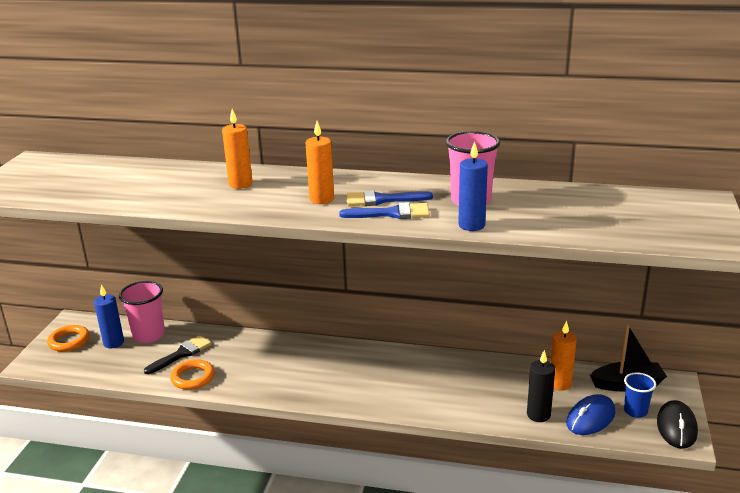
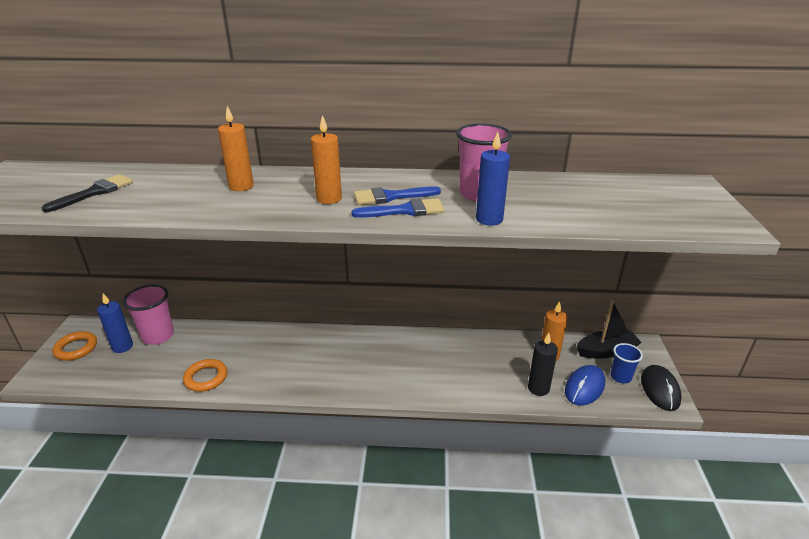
camera: 10 degrees left, 5 degrees up
black brush [144,335,211,374] -> black brush moved to [42,174,133,212]

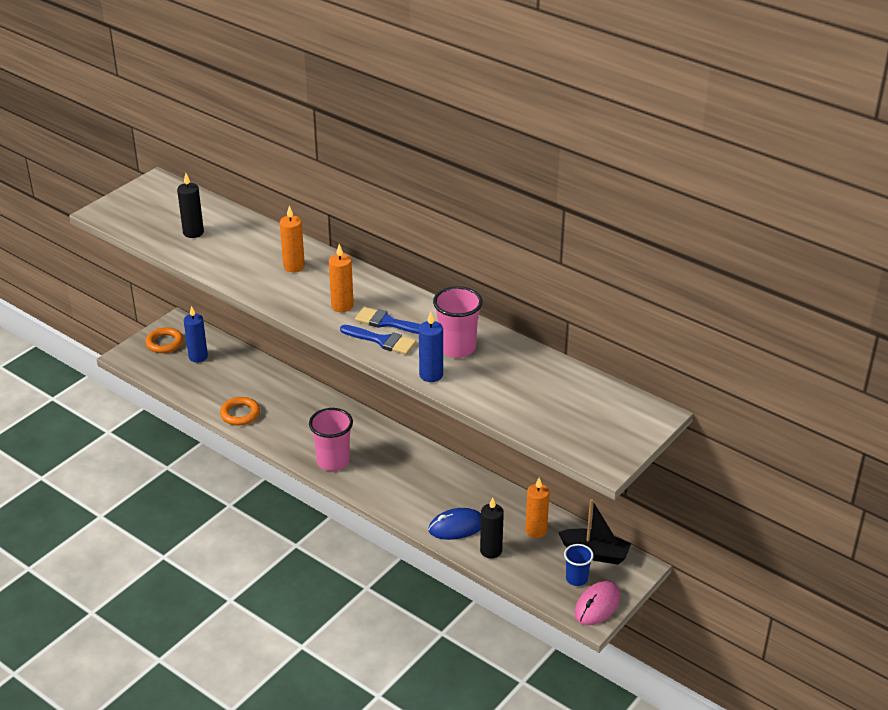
camera: 35 degrees right, 5 degrees up
black brush [42,174,133,212] -> black candle [177,173,204,238]
pink cup [123,285,174,345] -> pink cup moved to [309,408,353,471]
blue mouse [565,365,605,406] -> blue mouse moved to [428,508,481,540]
black mouse [641,365,682,411] -> pink mouse [575,581,620,625]

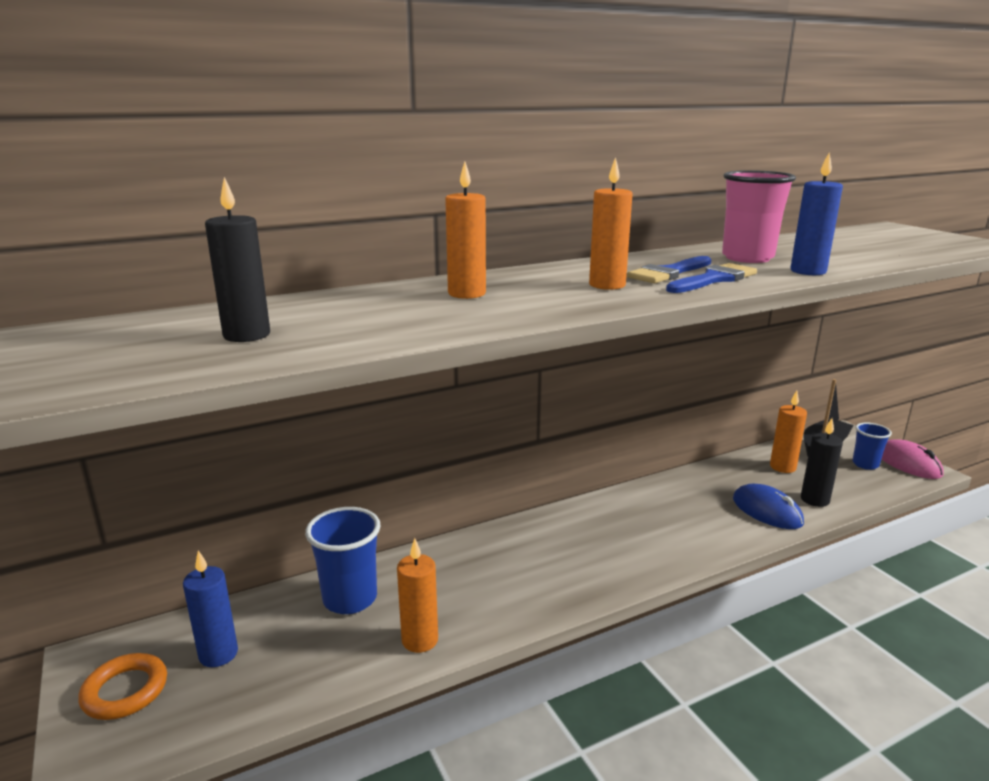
camera: 65 degrees left, 15 degrees down
orange ring [220,397,260,425] -> orange candle [397,538,438,653]
pink cup [309,408,353,471] -> none
blue mouse [428,508,481,540] -> blue mouse turned 45 degrees counterclockwise [733,484,804,529]
none -> blue cup [305,507,380,614]

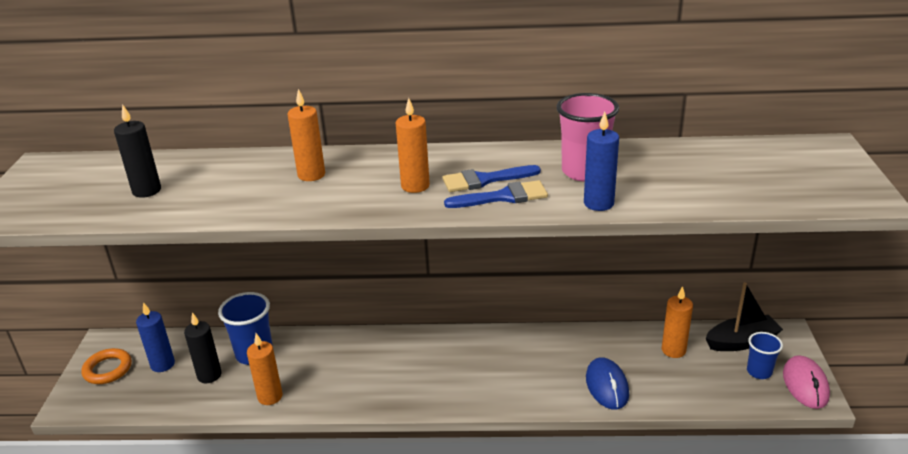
camera: 30 degrees right, 10 degrees up
black candle [801,418,843,507] -> black candle moved to [184,312,222,383]

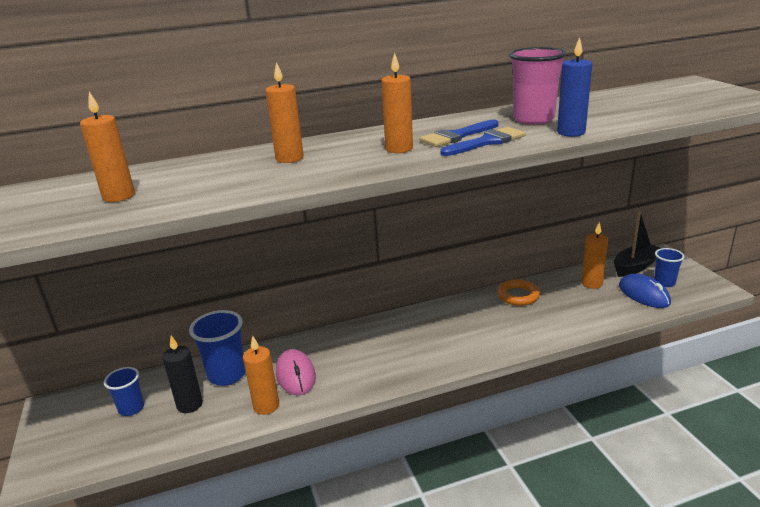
camera: 20 degrees left, 5 degrees down
orange ring [81,348,132,384] -> orange ring moved to [497,279,540,306]
black candle [114,104,161,198] -> orange candle [80,92,135,202]
blue candle [136,302,175,372] -> blue cup [104,367,144,416]
blue mouse [586,357,629,410] -> blue mouse moved to [619,274,671,308]
pink mouse [783,355,830,409] -> pink mouse moved to [276,349,316,395]

